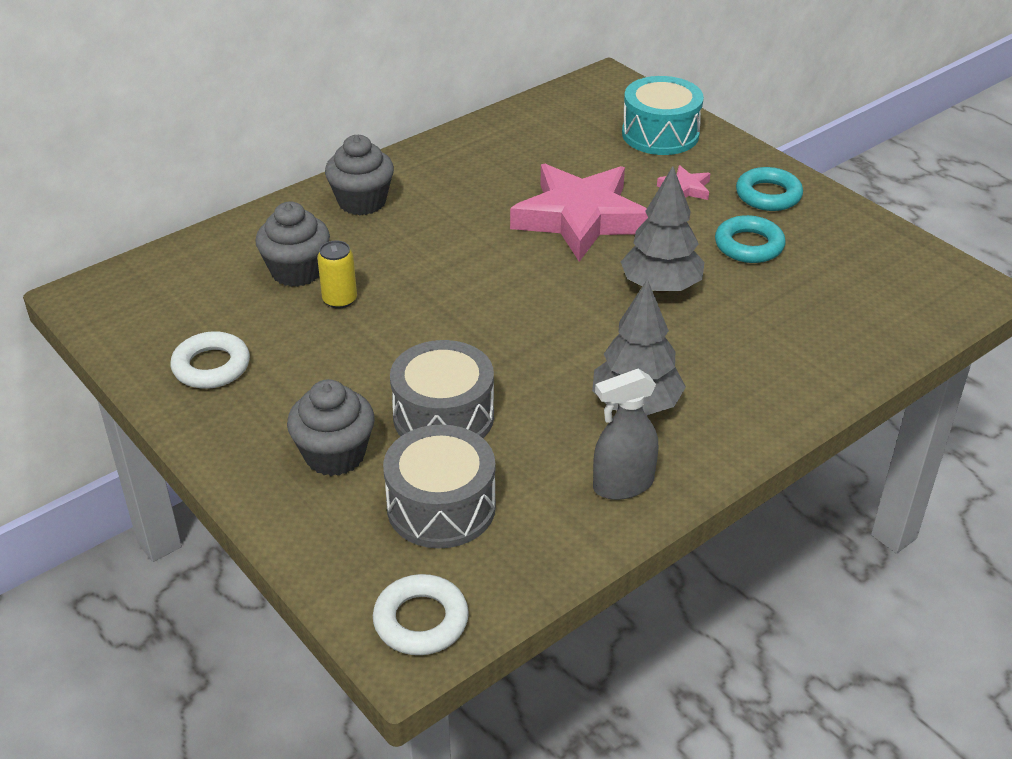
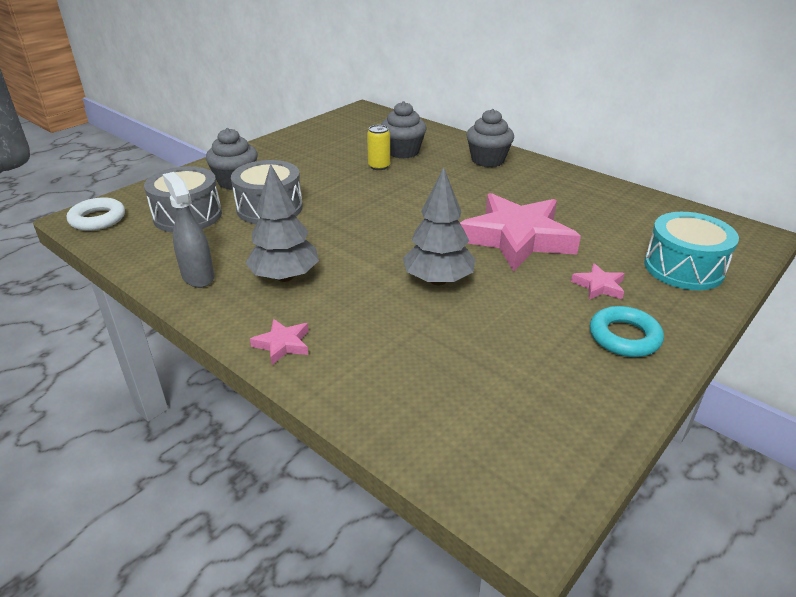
camera: 80 degrees right, 5 degrees down
white ring [170,331,250,389] -> none
turquoise ring [715,215,785,263] -> none
none -> pink star [250,319,308,365]

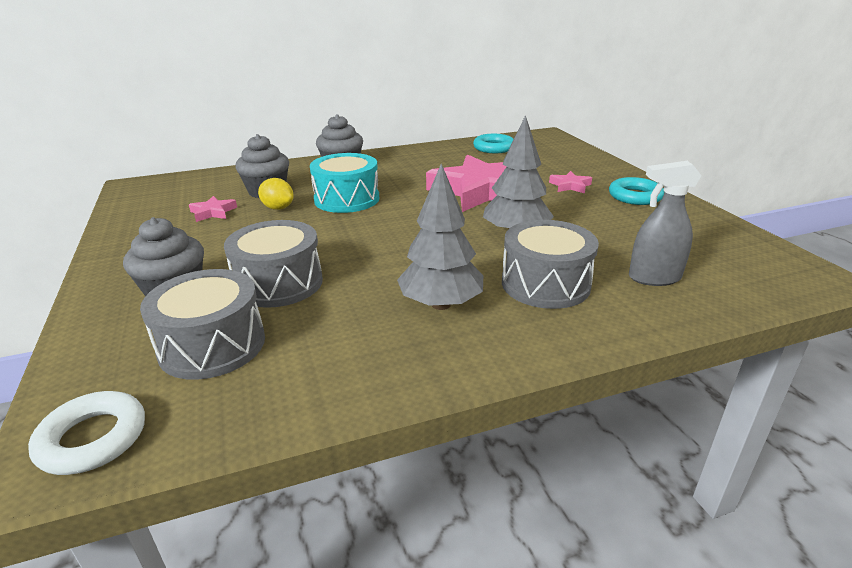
camera: 60 degrees left, 5 degrees down
grey spray bottle [163,172,214,288] -> grey spray bottle moved to [629,161,702,286]
pink star [250,319,308,365] -> pink star moved to [189,196,237,222]
yellow can [367,125,390,170] -> yellow lemon [258,178,294,210]
turquoise drum [644,212,739,290] -> turquoise drum moved to [310,153,379,213]
none -> turquoise ring [473,134,514,153]
none -> grey drum [502,220,599,309]

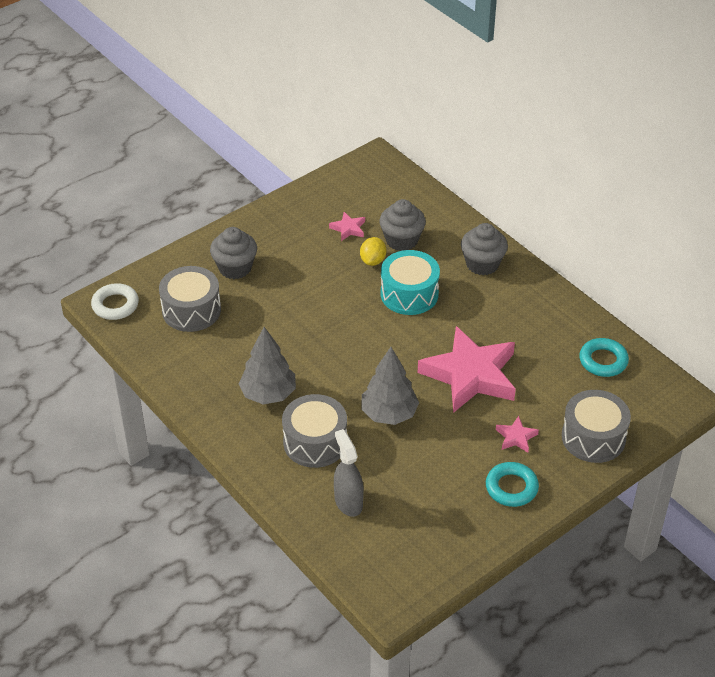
camera: 70 degrees right, 15 degrees up
grey drum [224,220,323,308] -> grey drum moved to [562,390,631,463]

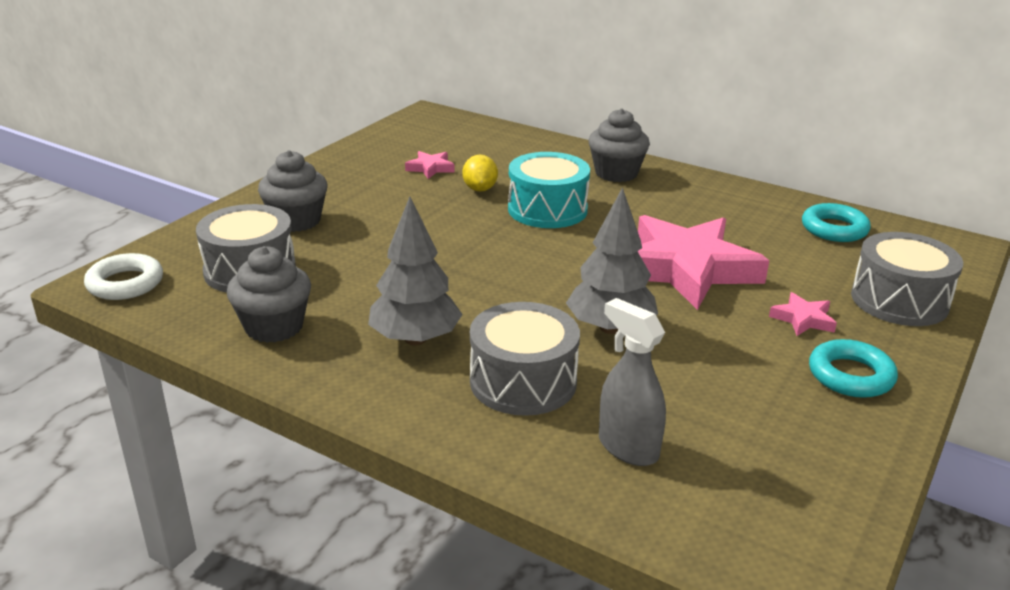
camera: 20 degrees left, 15 degrees down
grey cupcake [379,199,426,251] -> grey cupcake moved to [227,246,311,343]

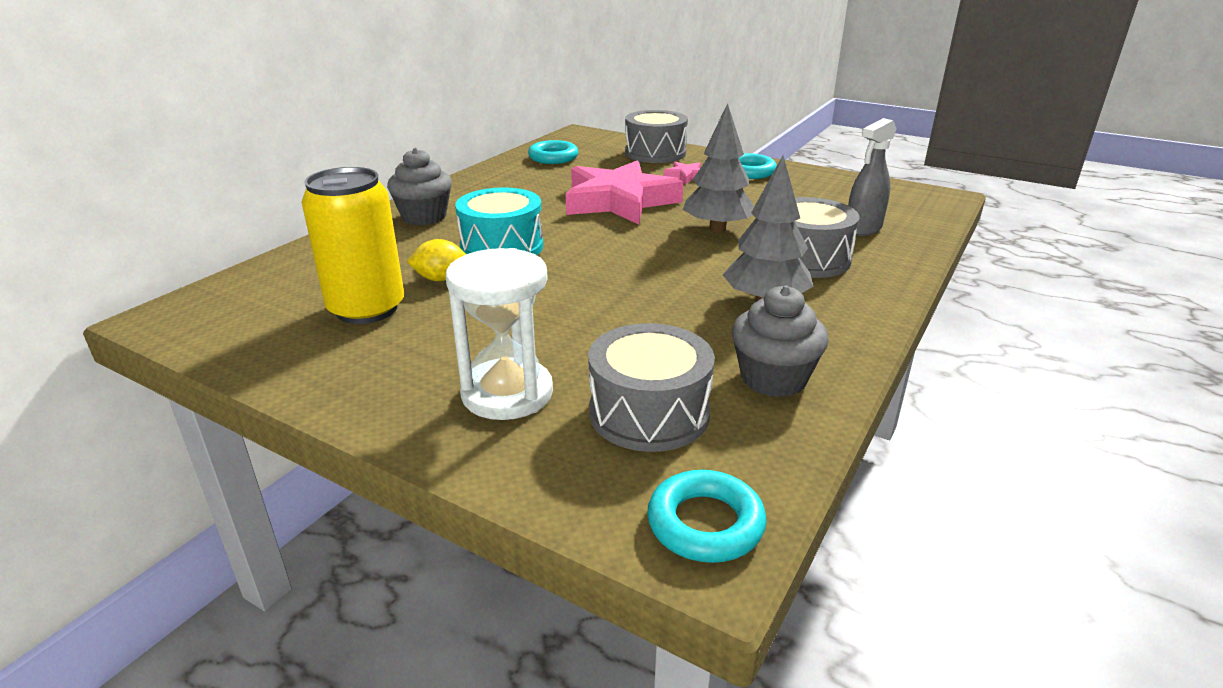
camera: 90 degrees left, 0 degrees up
white ring [84,253,163,300] -> turquoise ring [647,470,767,563]
grey cupcake [258,150,327,232] -> white hourglass [446,248,553,420]
pink star [405,151,455,179] -> yellow can [301,167,404,324]

